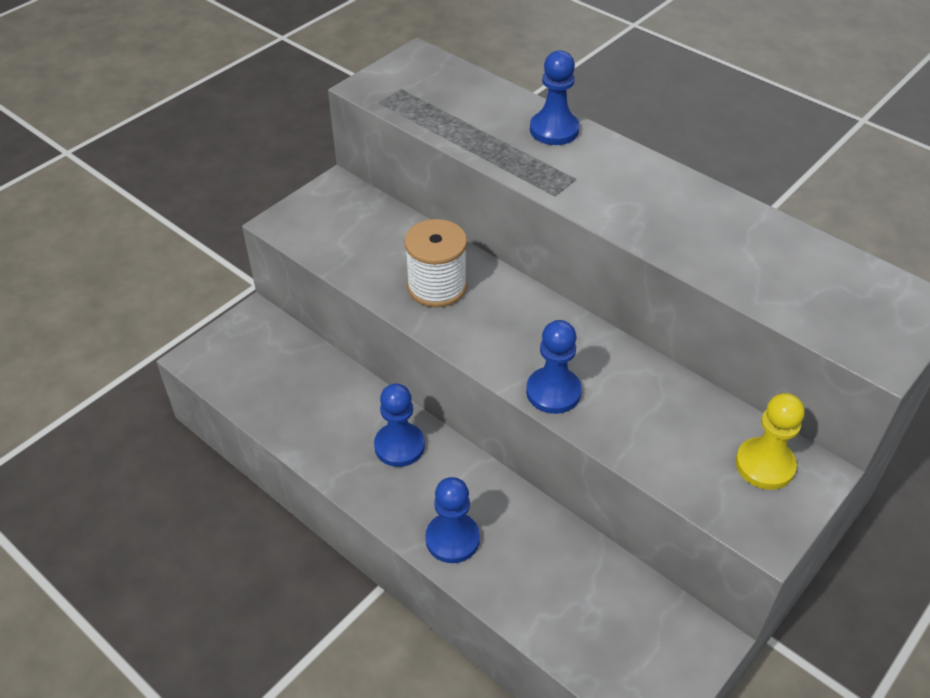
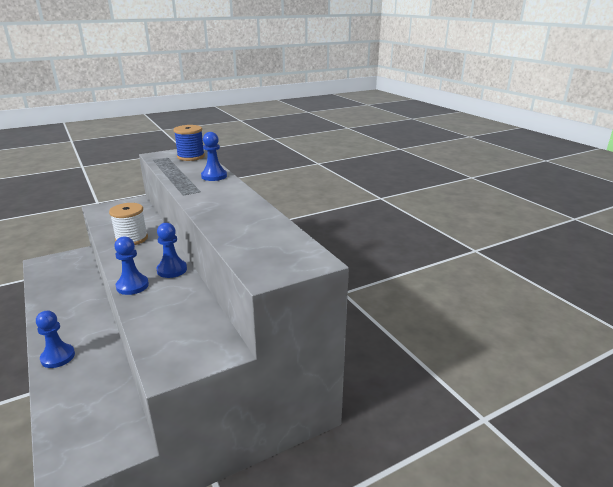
camera: 20 degrees right, 20 degrees down
blue pawn [374,383,425,467] -> blue pawn moved to [157,223,187,278]
yellow pawn [736,393,805,490] -> none
none -> blue spool [174,125,205,161]

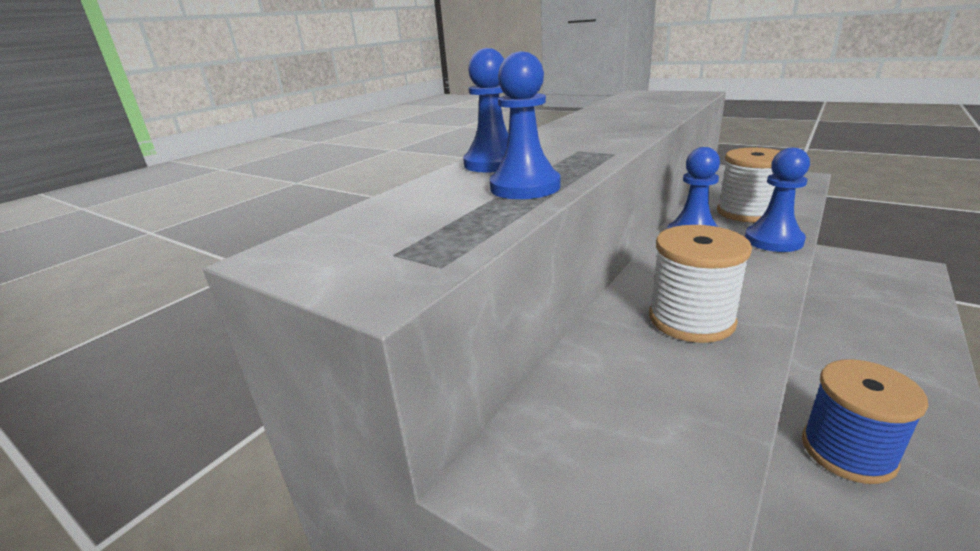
camera: 115 degrees left, 0 degrees up
blue pawn [36,311,75,368] -> blue pawn moved to [490,51,560,199]
blue spool [174,125,205,161] -> blue spool moved to [802,359,928,484]
none -> white spool [717,147,780,223]

